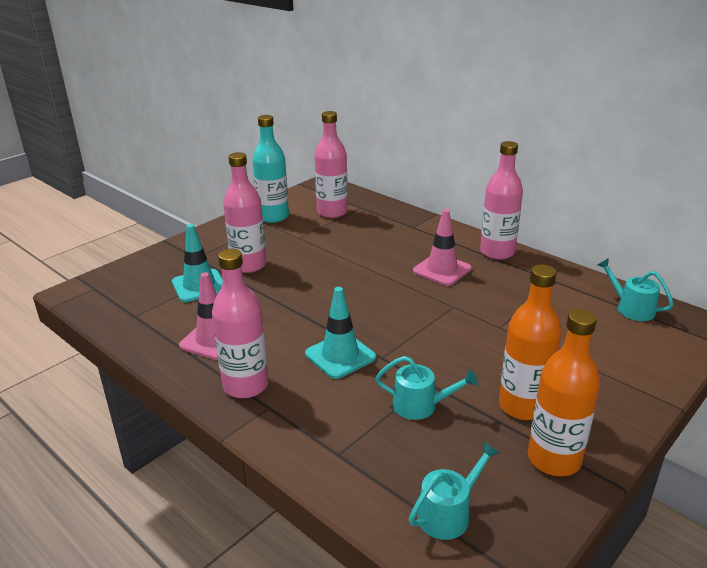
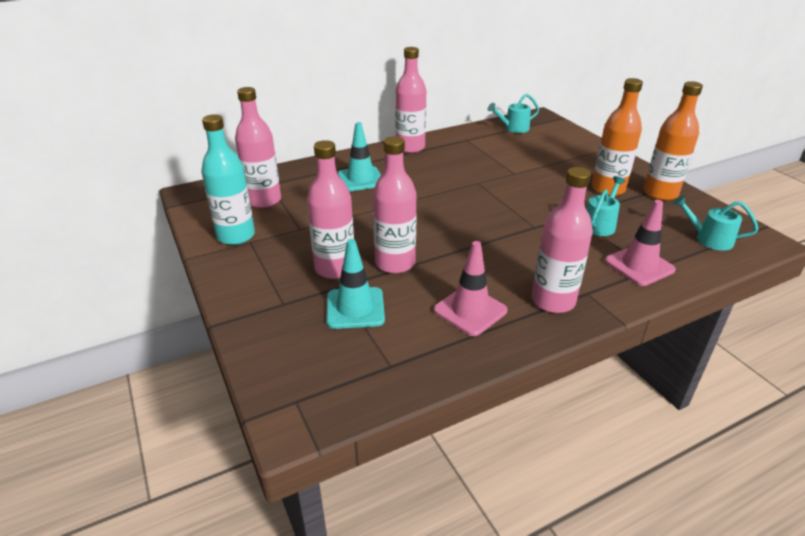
camera: 70 degrees left, 5 degrees up
turquoise traffic cone [305,287,376,379] -> turquoise traffic cone moved to [338,122,381,191]
turquoise watering can [408,442,499,540] -> turquoise watering can turned 45 degrees counterclockwise [673,195,758,251]
pink traffic cone [413,209,472,286] -> pink traffic cone moved to [605,200,676,286]
none -> pink bottle [373,136,417,274]

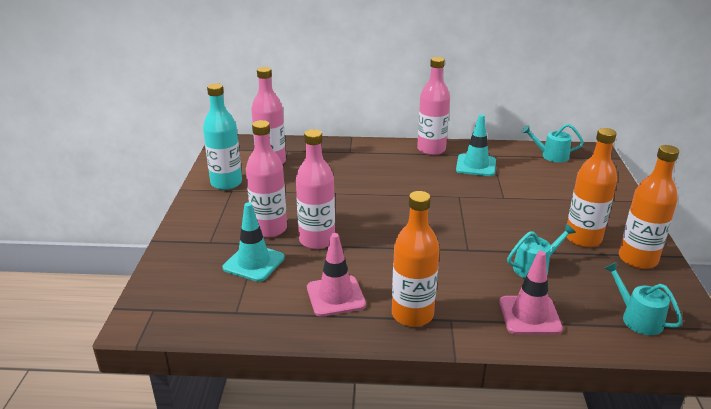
camera: 30 degrees right, 5 degrees down
turquoise traffic cone [338,122,381,191] -> turquoise traffic cone moved to [456,114,496,176]
pink bottle [532,167,593,313] -> orange bottle [392,191,440,327]

